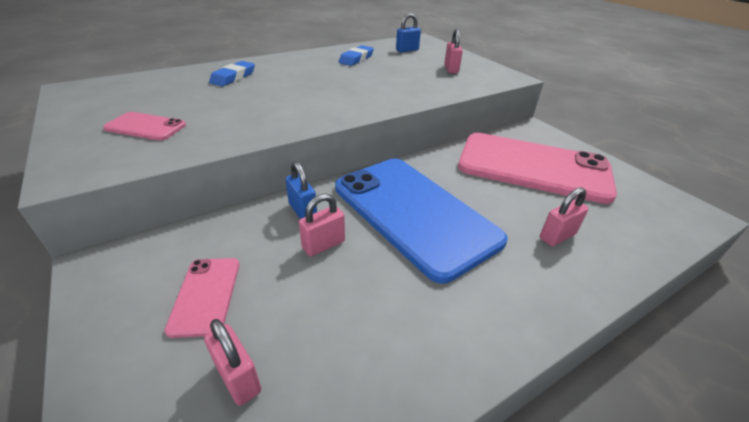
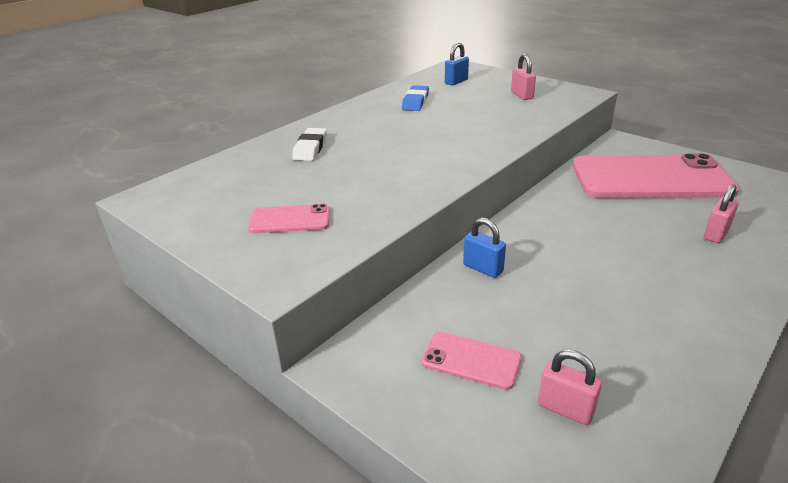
camera: 15 degrees left, 5 degrees down
pink phone [165,258,239,338] -> pink phone turned 45 degrees counterclockwise [421,332,522,390]
blue eraser [209,61,255,86] -> white eraser [292,128,327,161]
pink padlock [299,193,345,256] -> none
blue phone [335,159,508,283] -> none

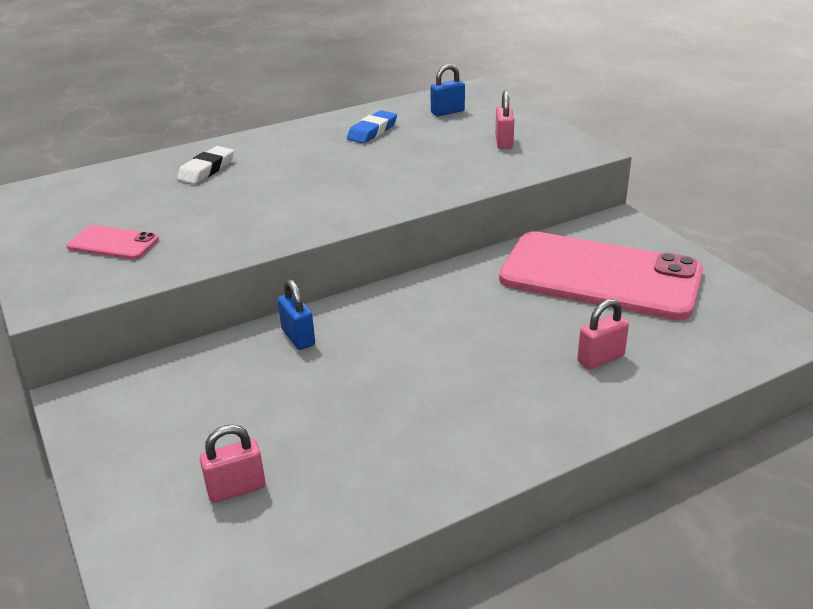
camera: 20 degrees right, 0 degrees up
pink phone [421,332,522,390] -> none
pink padlock [538,350,602,425] -> pink padlock turned 75 degrees counterclockwise [200,425,265,503]

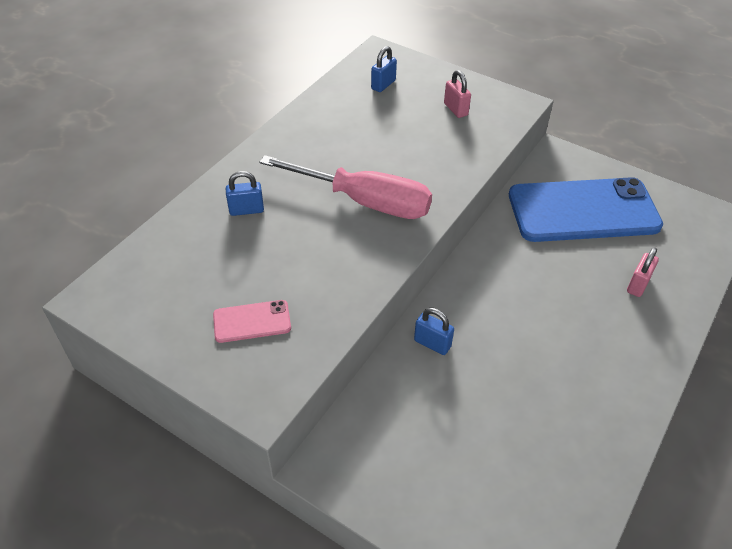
camera: 30 degrees left, 15 degrees up
white eraser [177,146,234,184] -> blue padlock [226,171,264,216]
pink padlock [200,425,265,503] -> none
blue eraser [347,110,397,144] -> none
pink phone [499,231,703,320] -> blue phone [509,177,663,242]
none -> pink screwdriver [260,155,432,219]

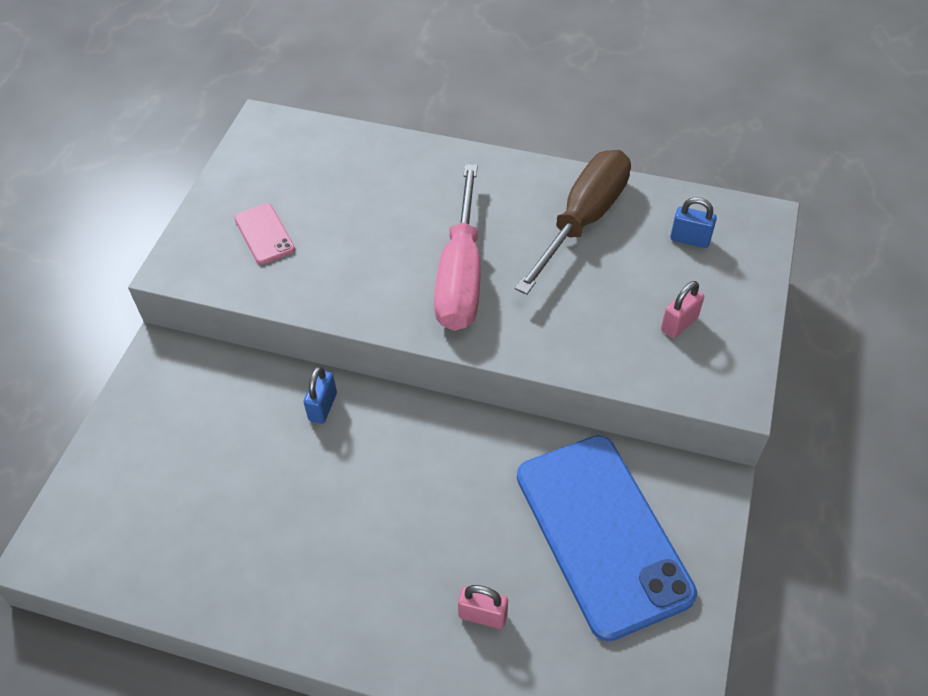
camera: 75 degrees right, 5 degrees up
blue padlock [226,171,264,216] -> none
none -> brown screwdriver [515,150,631,295]

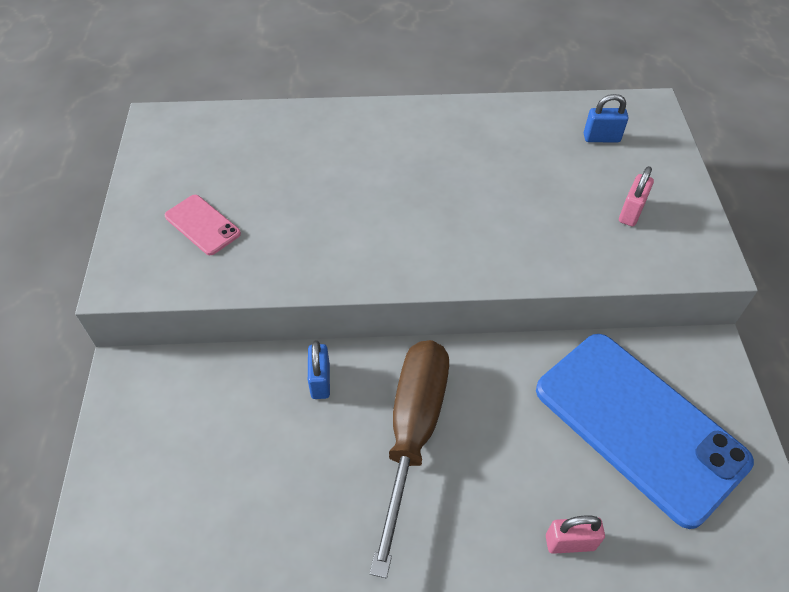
camera: 20 degrees left, 0 degrees up
pink screwdriver [434,164,480,331] -> none
brown screwdriver [515,150,631,295] -> brown screwdriver moved to [370,340,449,578]

